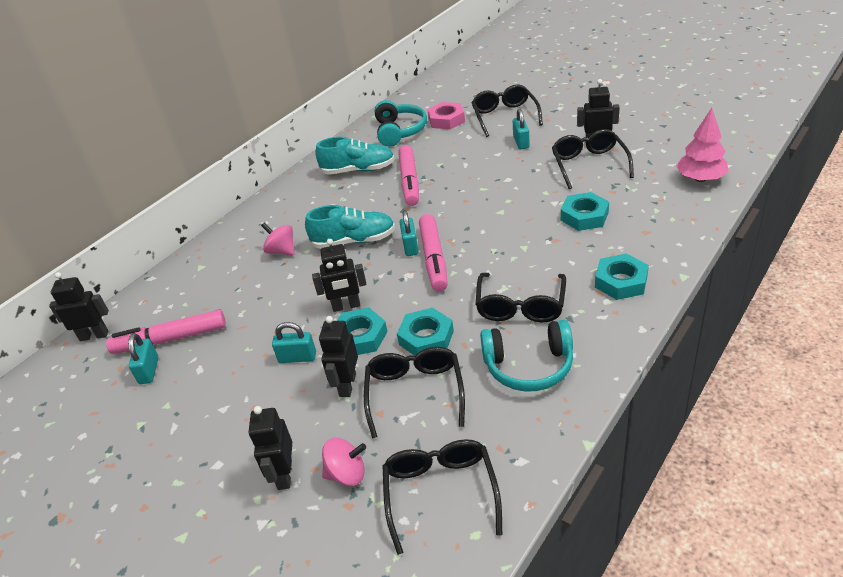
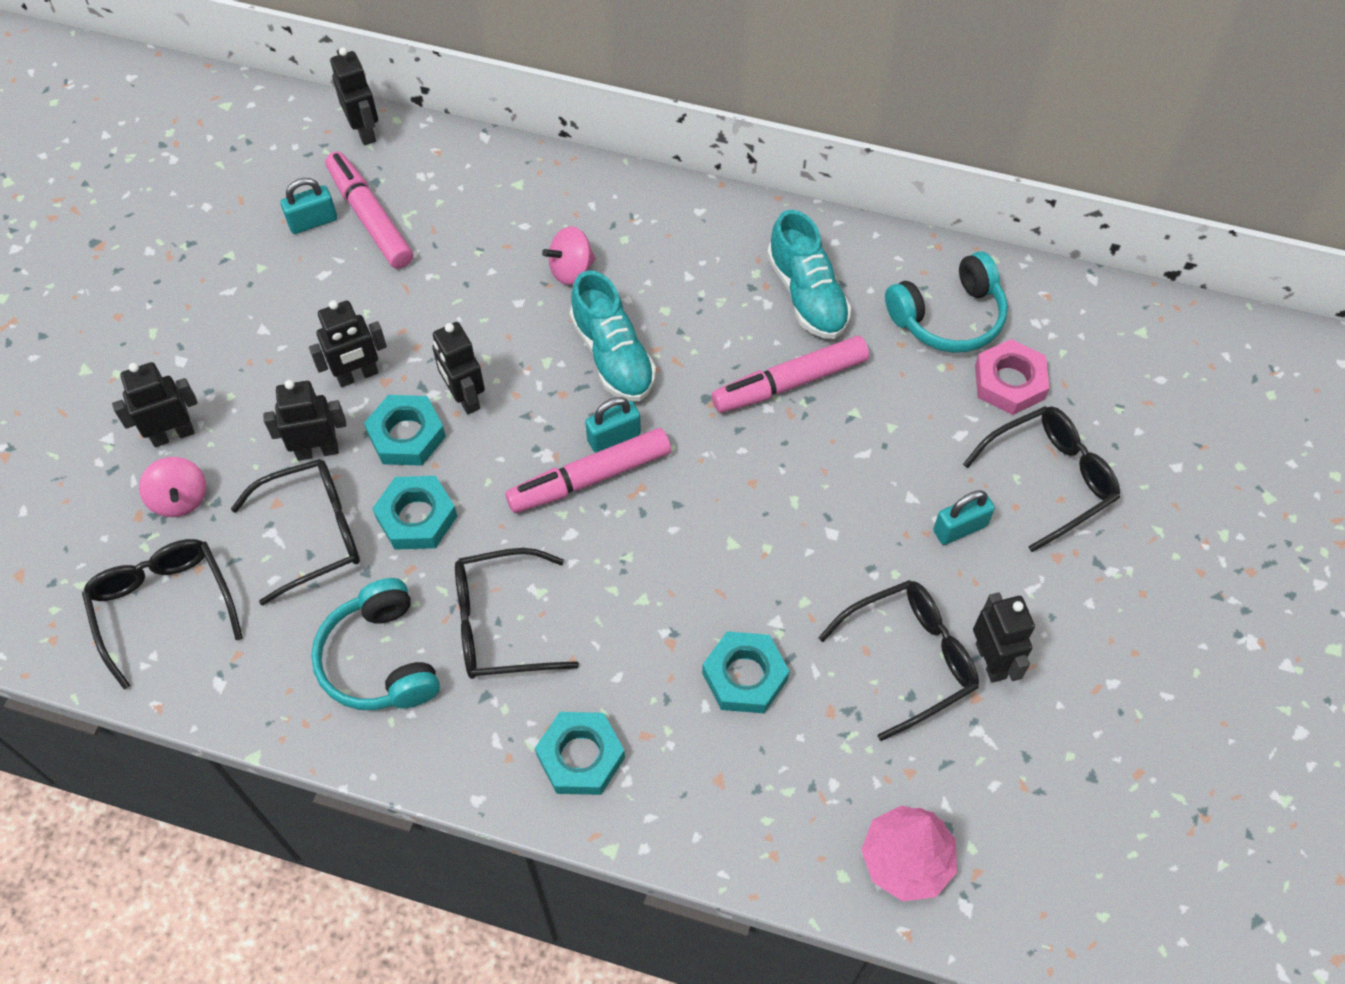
camera: 65 degrees right, 20 degrees up
pink spinning top [261,223,294,256] -> pink spinning top turned 135 degrees counterclockwise [542,226,596,285]
turquoise padlock [272,322,316,363] -> black robot [309,300,387,387]
black glasses [383,439,502,555] -> black glasses turned 90 degrees counterclockwise [82,539,243,689]

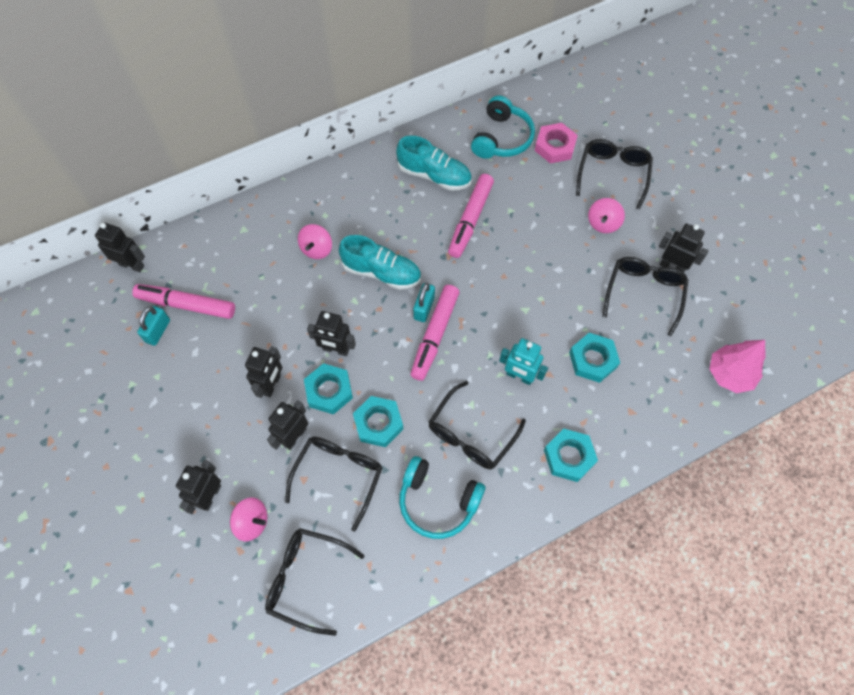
camera: 45 degrees left, 5 degrees up
turquoise padlock [933,490,995,545] -> pink spinning top [588,198,625,233]
none -> turquoise robot [499,338,548,385]

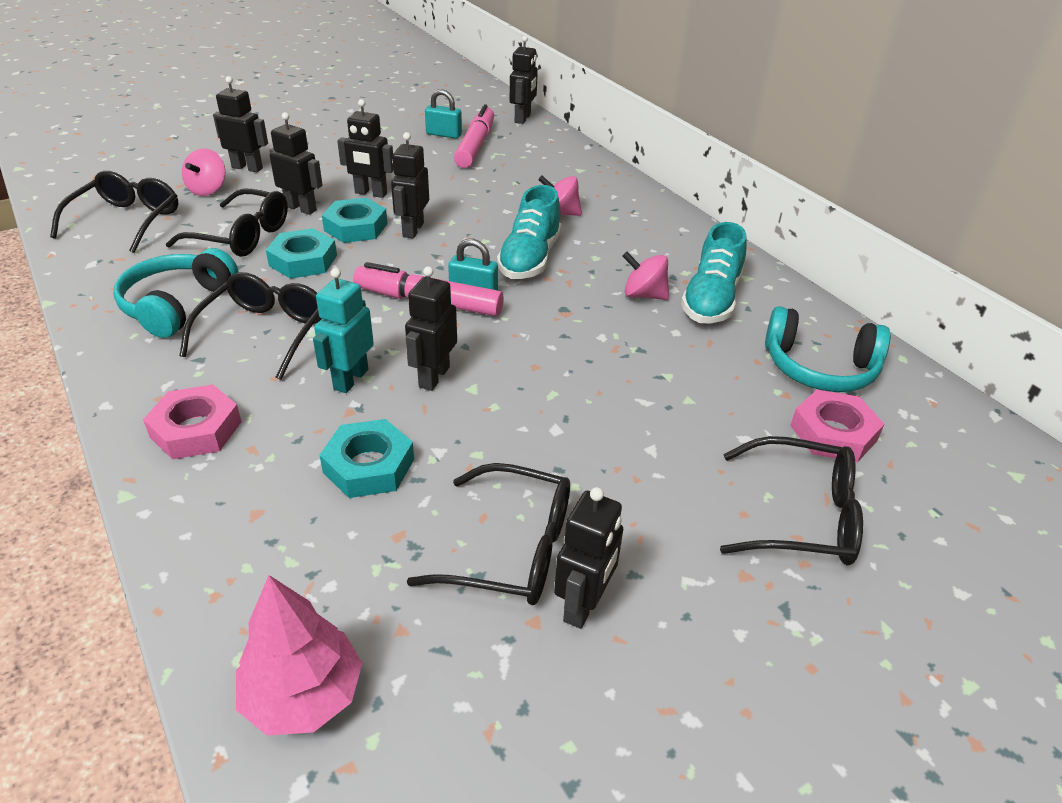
camera: 85 degrees right, 25 degrees down
black glasses [429,381,526,469] -> black glasses turned 75 degrees clockwise [180,272,321,380]
pink marker [448,174,494,258] -> none
turquoise nut [544,429,598,482] -> pink nut [143,385,241,460]
pink spinning top [588,198,625,233] -> pink spinning top moved to [622,252,669,300]
none -> black robot [405,266,457,391]

